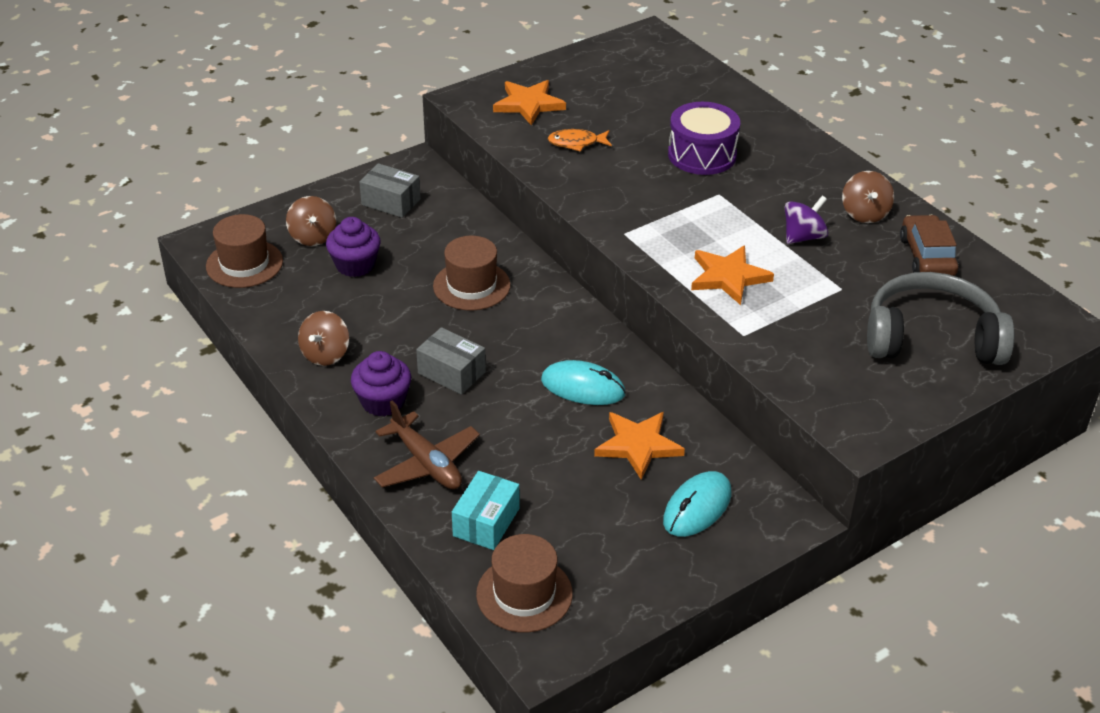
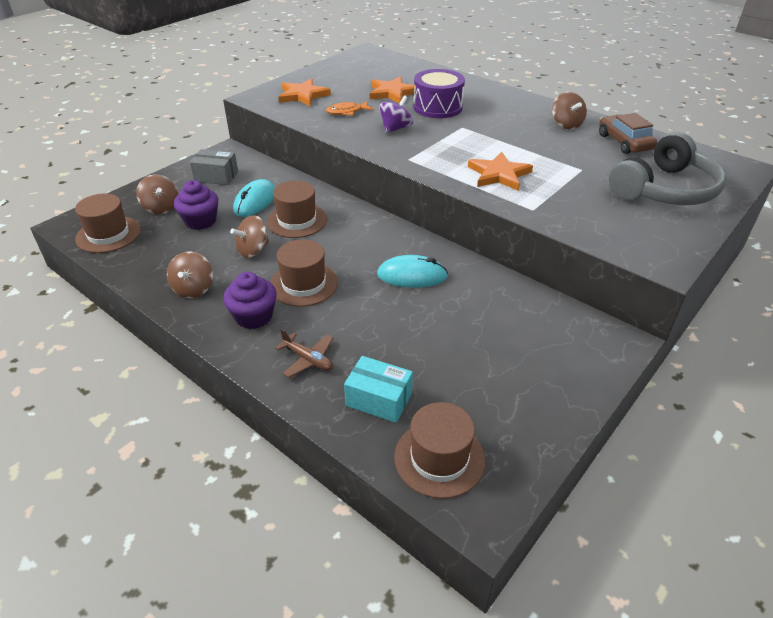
camera: 15 degrees left, 0 degrees up
brown plane [374,401,480,489] -> brown plane [275,329,333,378], size x0.64
grey box [416,327,486,395] -> brown hat [270,239,338,307]
turquoise box [452,471,519,550] -> turquoise box turned 75 degrees counterclockwise [344,356,413,423]
orange star [594,412,685,480] -> orange star moved to [370,76,415,103]
turquoise mouse [663,471,732,537] -> turquoise mouse moved to [233,179,275,217]
purple spinning top [785,196,829,244] -> purple spinning top moved to [379,95,413,133]
grey headphones [867,272,1014,365] -> grey headphones turned 150 degrees clockwise [609,132,726,205]
none -> brown spinning top [230,215,269,258]

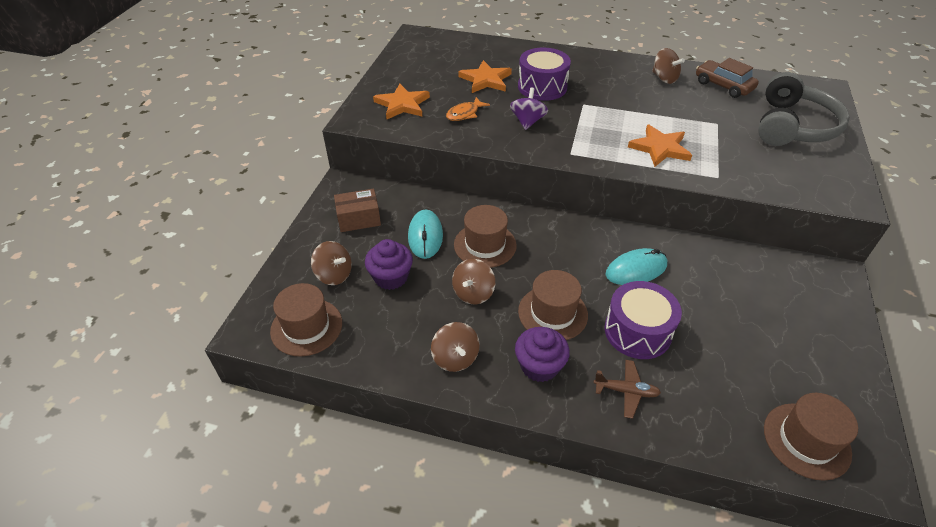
camera: 25 degrees left, 5 degrees up
grey box [190,149,238,185] -> brown box [334,189,381,232]
turquoise box [344,356,413,423] -> none
none -> purple drum [605,281,682,359]

